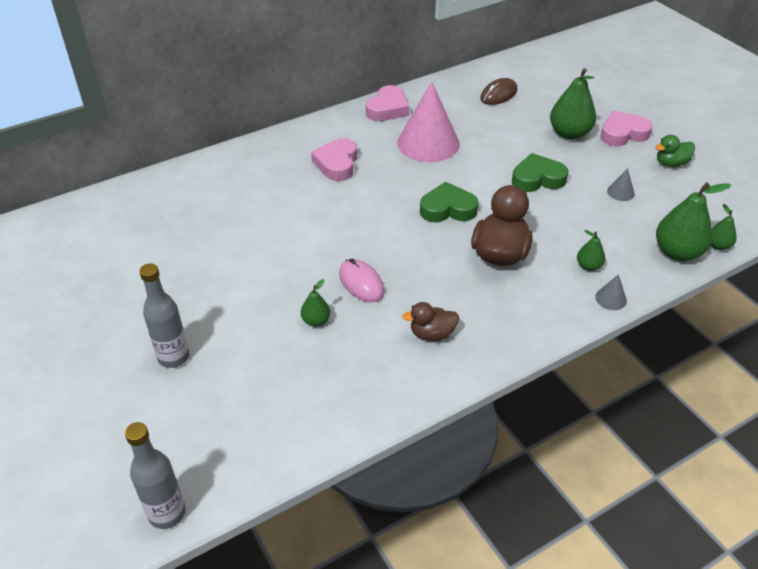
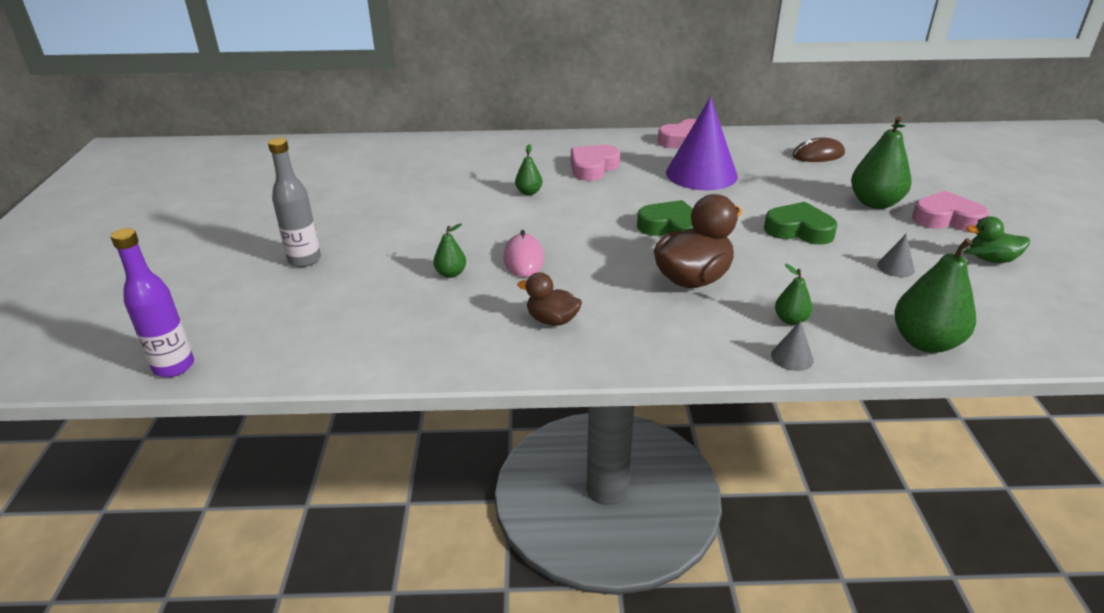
camera: 30 degrees right, 10 degrees down
grey bottle [125,422,186,529] -> purple bottle [111,228,194,377]
pink cone [397,81,460,162] -> purple cone [666,97,738,190]
green pear [711,204,737,250] -> green pear moved to [515,144,543,195]

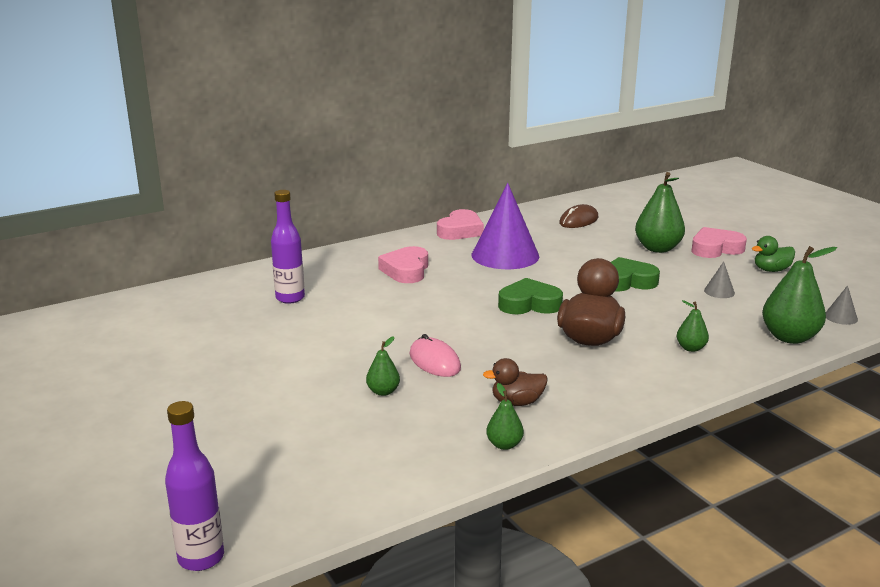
camera: 30 degrees left, 10 degrees down
grey bottle [268,138,321,267] -> none
green pear [515,144,543,195] -> green pear moved to [486,383,524,450]
grey cone [771,320,813,371] -> grey cone moved to [826,285,858,325]
none -> purple bottle [271,190,305,304]

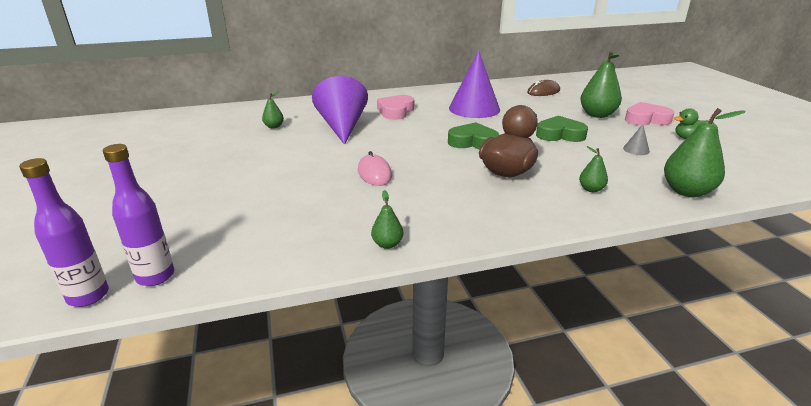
camera: 15 degrees right, 5 degrees up
purple bottle [271,190,305,304] -> purple bottle moved to [103,144,174,286]
green pear [366,336,400,396] -> green pear moved to [262,91,284,129]
pink heart [437,209,484,240] -> none
brown duck [483,358,548,406] -> none
grey cone [826,285,858,325] -> none
none -> purple cone [312,76,368,145]

